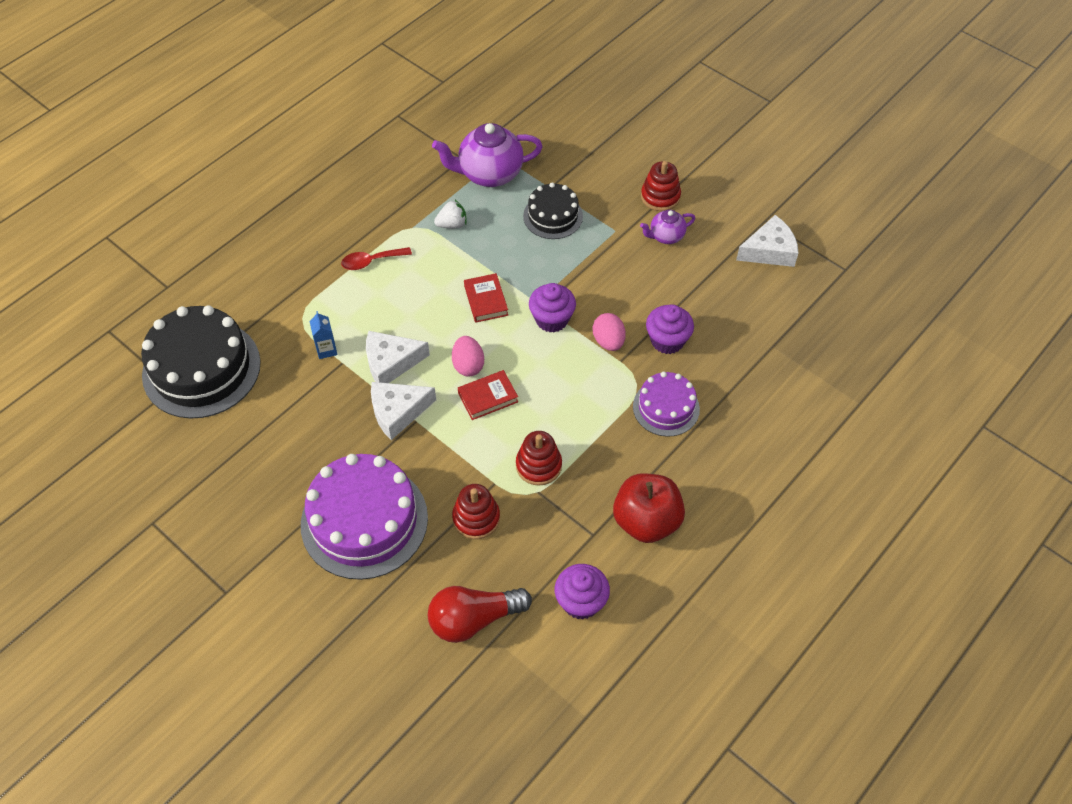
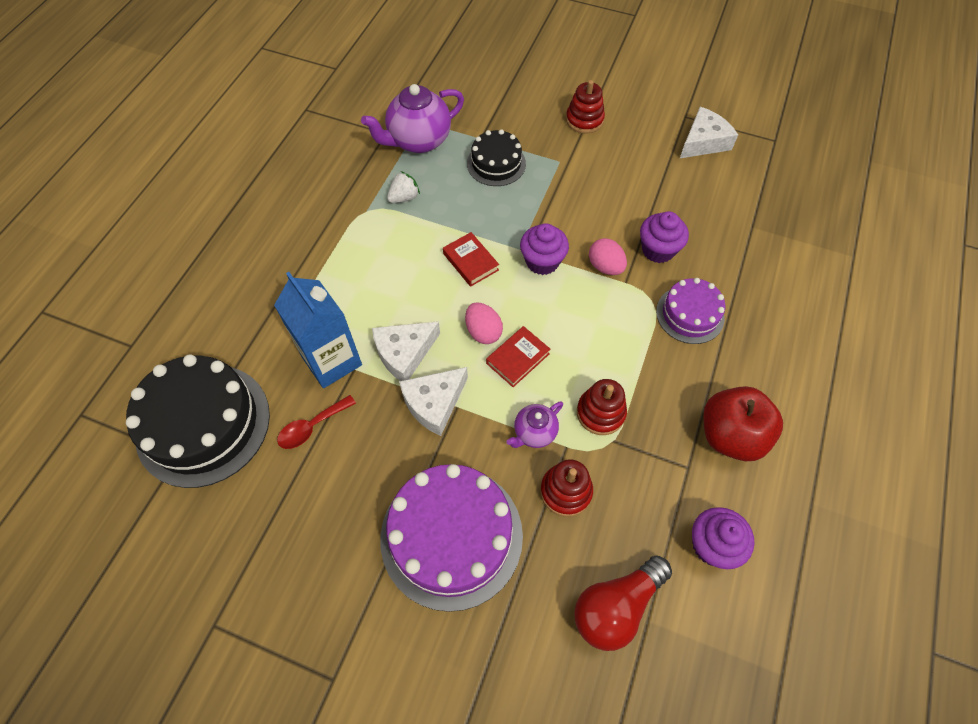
camera: 20 degrees left, 5 degrees up
blue carton [310,311,338,359] -> blue carton [274,272,362,388], size x2.23
red spoon [341,247,412,270] -> red spoon moved to [277,395,356,449]
purple teapot [640,210,695,244] -> purple teapot moved to [506,401,563,448]

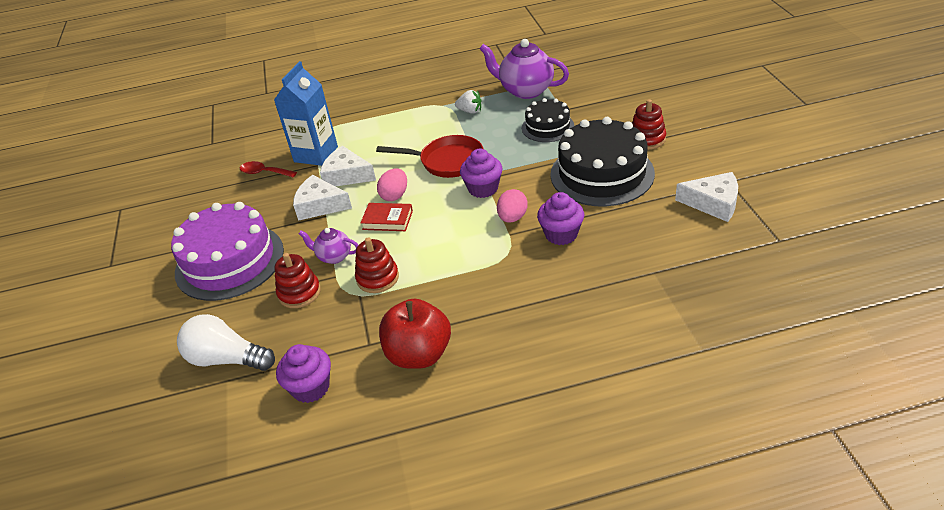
camera: 60 degrees right, 20 degrees down
black cake [126,354,270,488] -> black cake moved to [550,117,655,206]
red book [443,232,499,287] -> red pan [376,135,483,178]
red light bulb [574,555,672,651] -> white light bulb [177,314,275,371]
purple cake [656,278,725,344] -> none

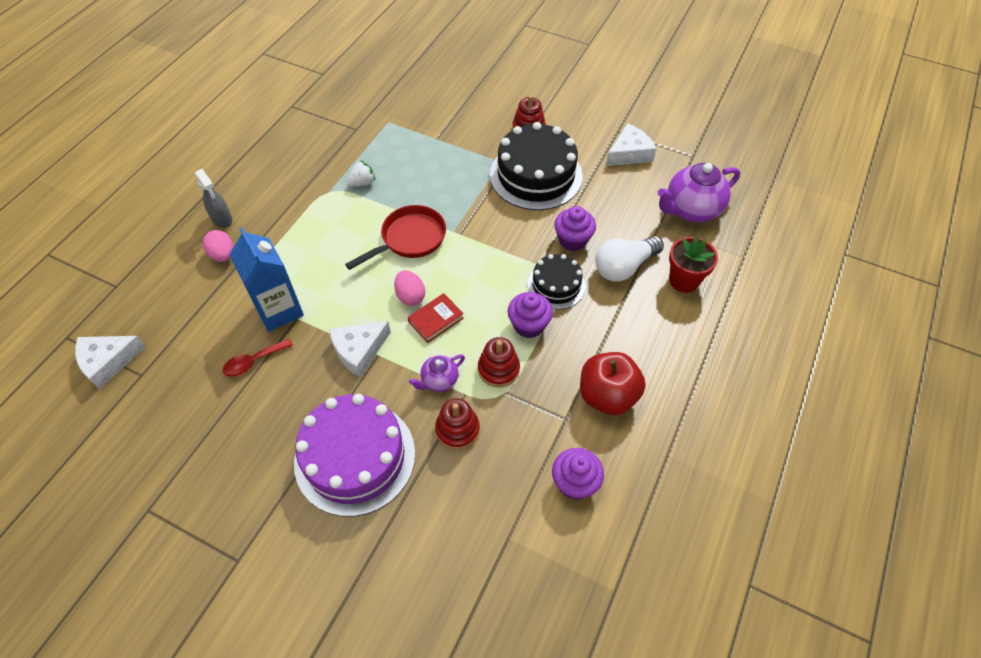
camera: 55 degrees left, 15 degrees up
white light bulb [177,314,275,371] -> white light bulb moved to [595,236,664,282]
white cheese [320,146,376,186] -> white cheese moved to [75,336,146,390]
purple cupcake [460,149,503,198] -> purple cupcake moved to [508,292,553,338]
purple teapot [479,39,569,99] -> purple teapot moved to [658,163,740,222]
pink egg [497,189,528,223] -> pink egg moved to [203,230,233,262]
black cake [522,98,574,142] -> black cake moved to [528,254,585,310]
none -> grey spray bottle [195,169,232,228]
none -> red flower pot [669,236,718,293]

